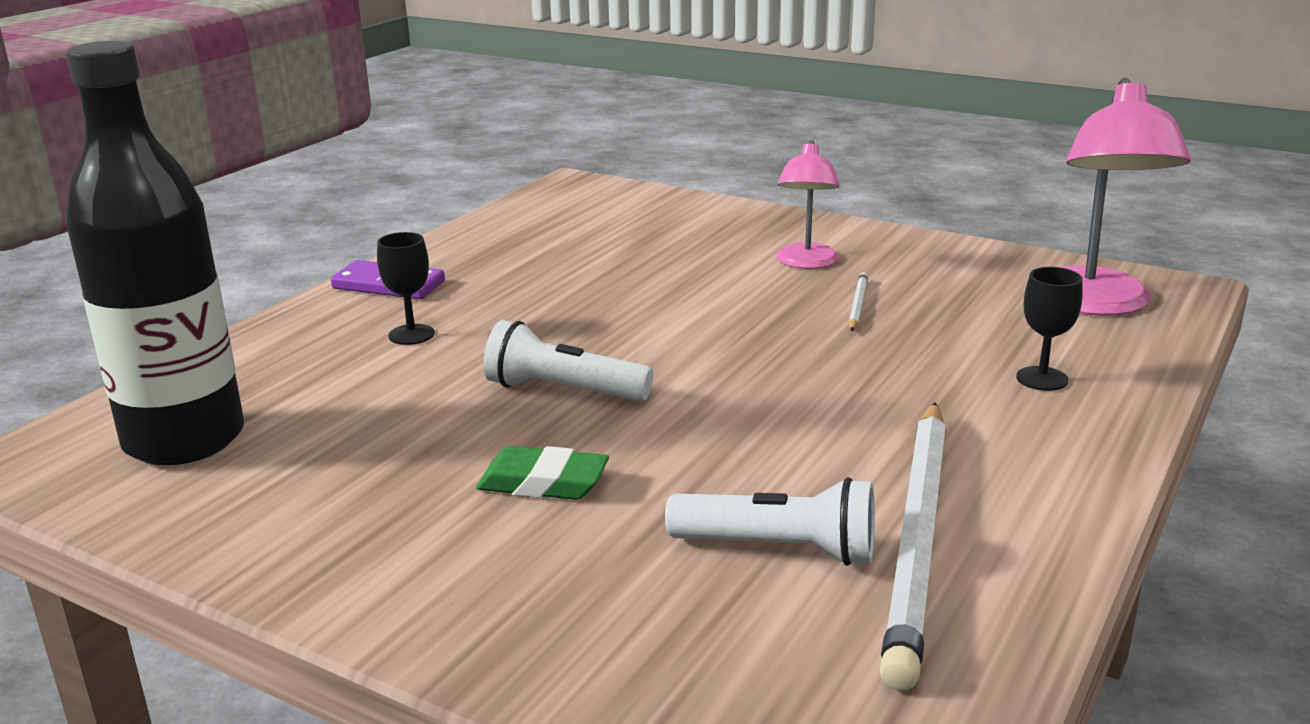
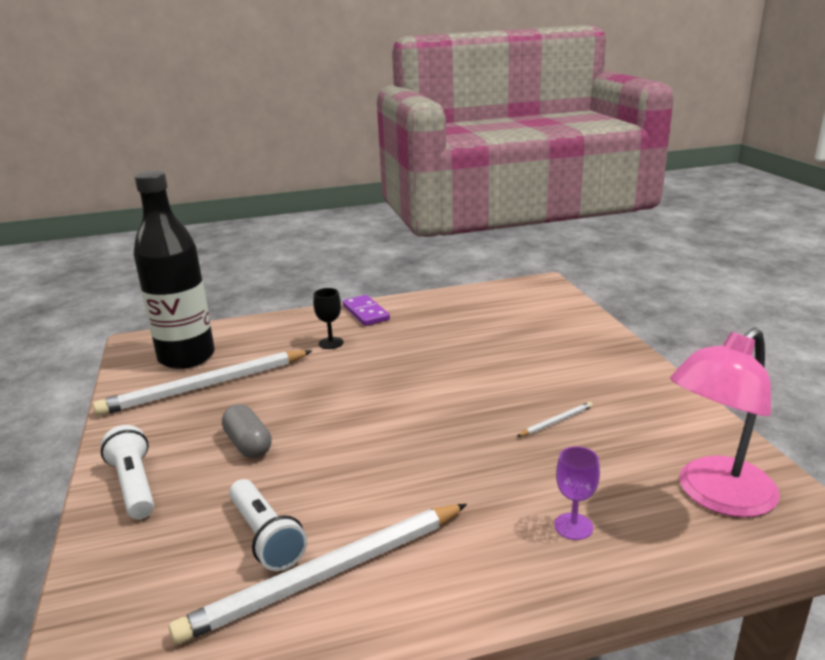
camera: 45 degrees right, 0 degrees up
green eraser [476,446,609,500] -> grey capsule [222,404,272,458]
white flashlight [484,320,653,401] -> white flashlight moved to [101,425,154,519]
pink lamp [776,140,840,269] -> none
black goblet [1016,267,1083,391] -> purple goblet [554,446,600,540]
none -> white pencil [93,350,312,416]

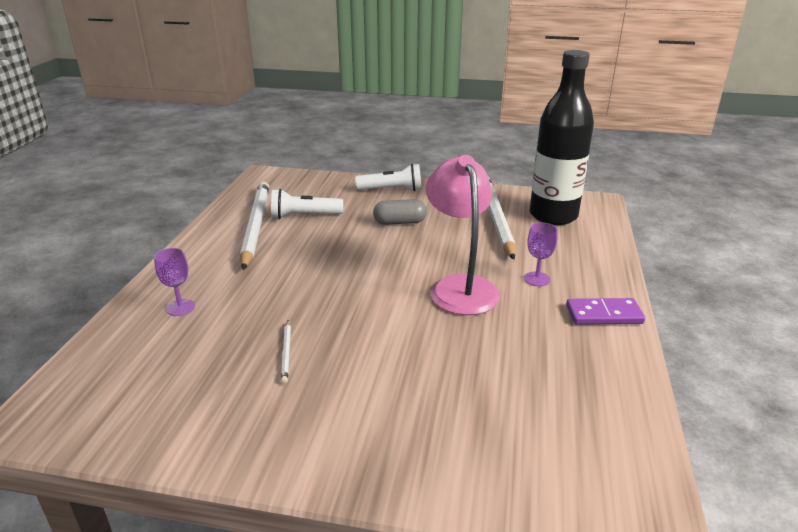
camera: 115 degrees right, 5 degrees up
black goblet [313,288,344,349] -> purple goblet [524,223,557,286]
pink lamp [670,328,780,517] -> pink lamp moved to [426,155,500,315]

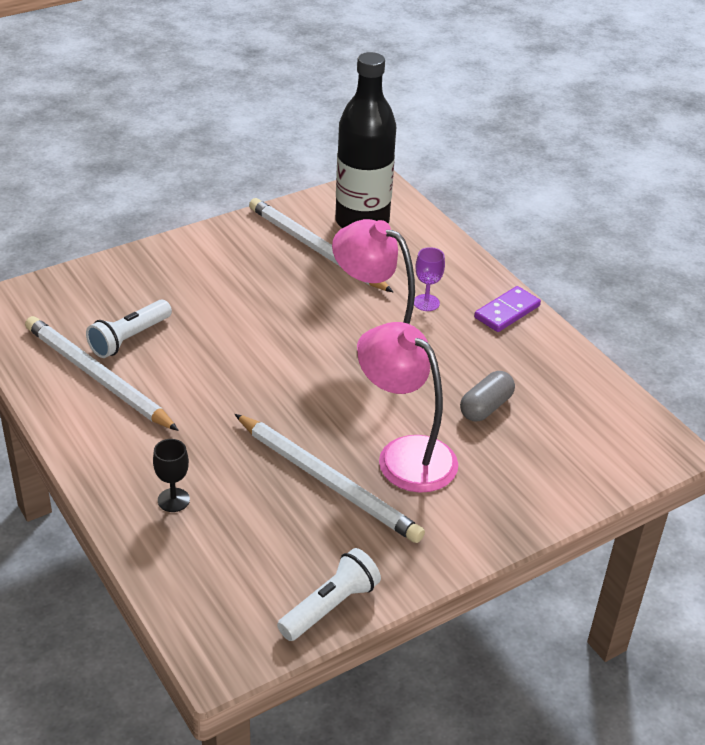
camera: 45 degrees left, 10 degrees up
purple goblet [154,248,195,316] -> black goblet [153,439,190,512]
white pencil [281,320,291,384] -> white pencil [235,414,425,543], size x2.49
white flashlight [355,164,421,191] -> white flashlight moved to [277,548,381,641]
grey capsule [373,199,427,225] -> grey capsule moved to [460,371,515,422]
none -> pink lamp [358,322,458,493]

